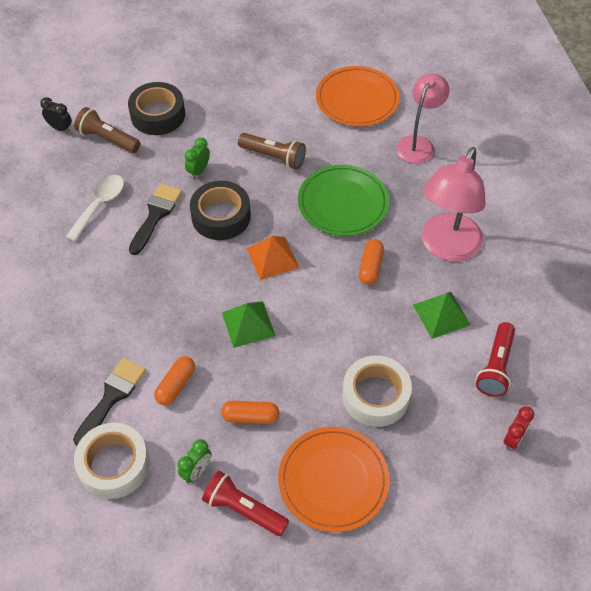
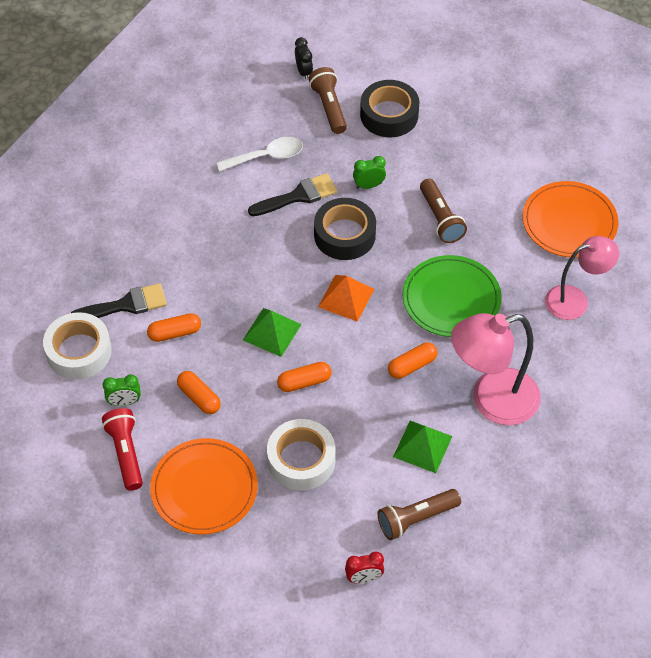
camera: 45 degrees right, 0 degrees up
red flashlight [476,322,515,397] -> brown flashlight [378,489,461,540]
none -> orange capsule [277,362,332,392]

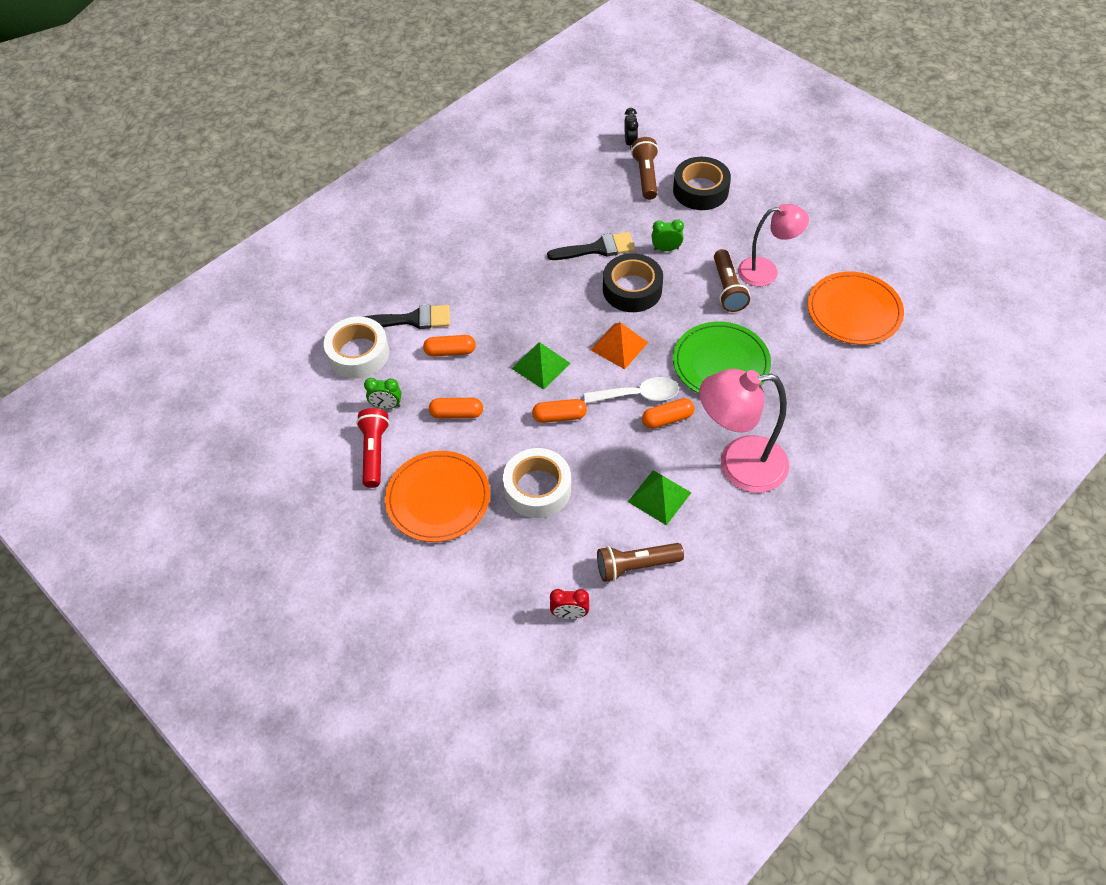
camera: 15 degrees right, 0 degrees up
orange capsule [177,371,221,414] -> orange capsule turned 60 degrees counterclockwise [429,398,483,419]
white spoon [216,137,303,172] -> white spoon moved to [584,377,679,404]
pink lamp [545,236,619,320] -> pink lamp moved to [738,204,809,286]

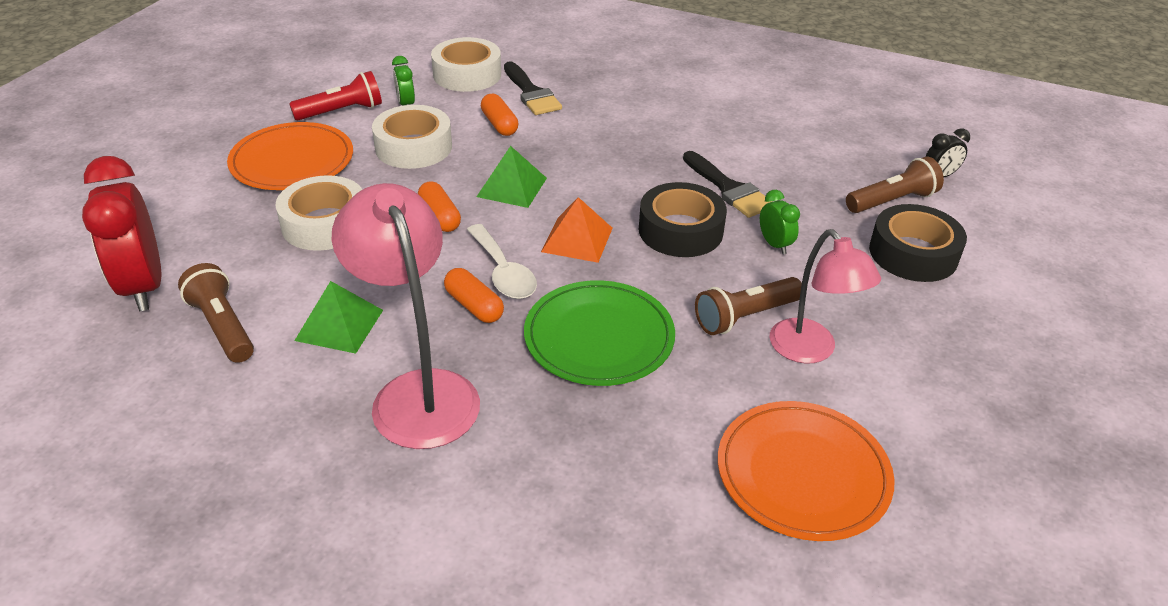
camera: 65 degrees right, 15 degrees down
orange capsule [429,398,483,419] -> white tape [372,105,452,169]
red clock [550,589,589,619] -> red clock [82,156,161,311], size x2.16

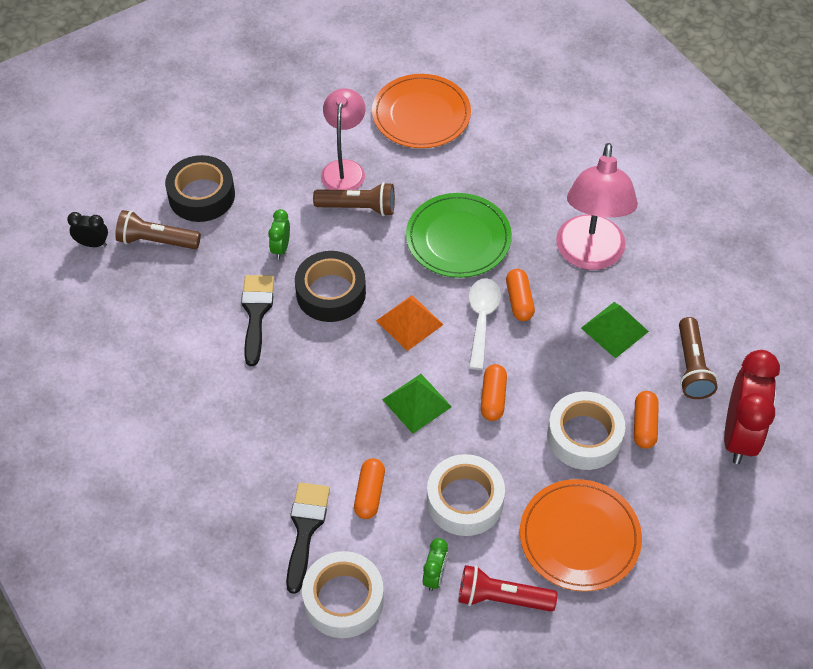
camera: 145 degrees left, 15 degrees up
none -> orange capsule [634,391,659,449]

